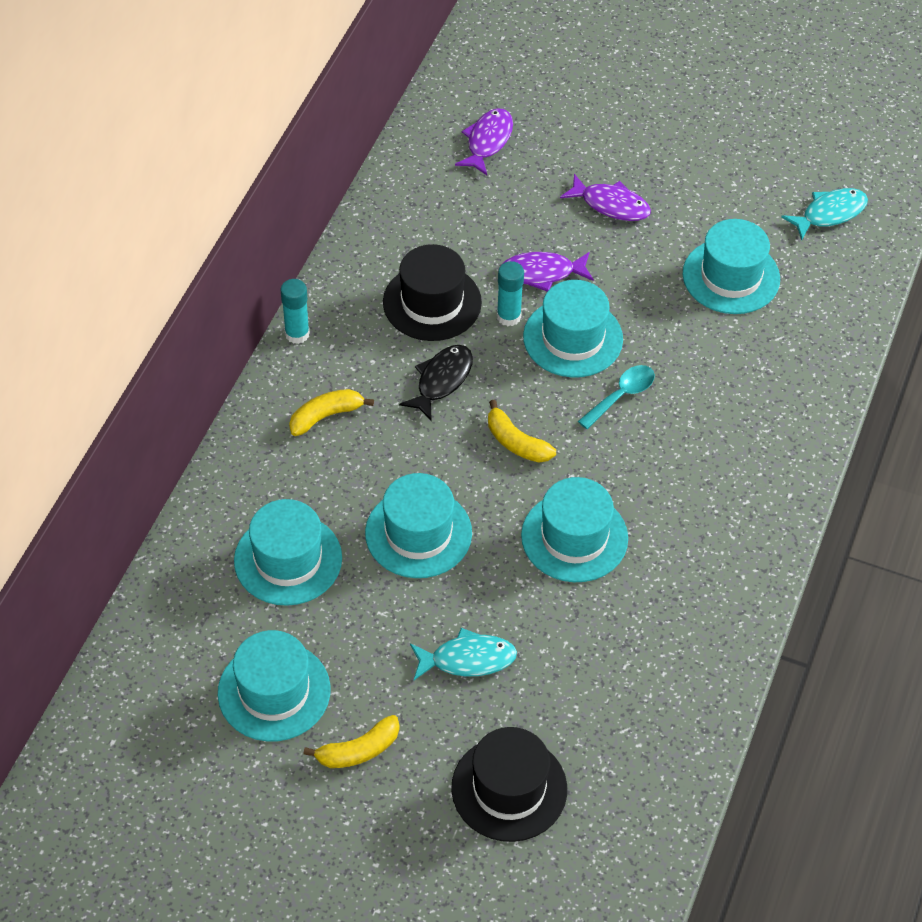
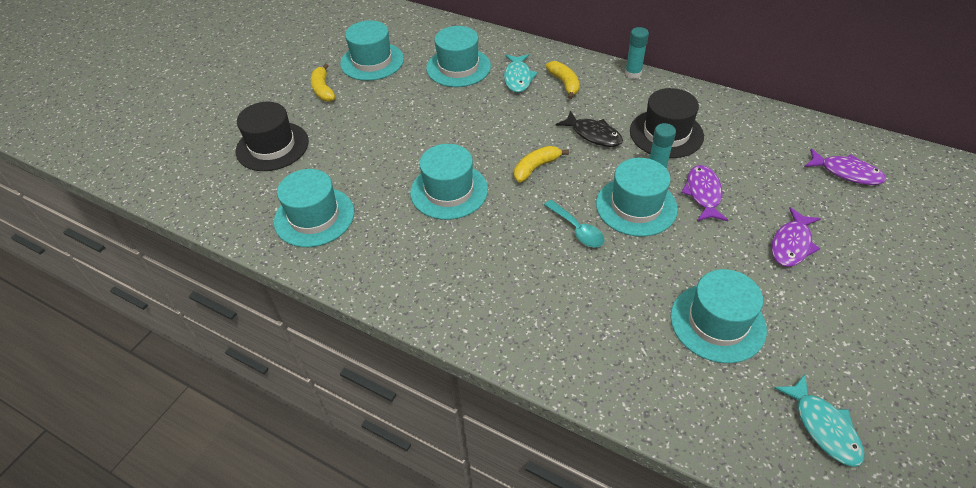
camera: 100 degrees right, 5 degrees down
turquoise hat [365,473,472,578] -> turquoise hat moved to [274,169,354,247]
turquoise fish [410,628,517,680] -> turquoise fish moved to [504,54,538,93]

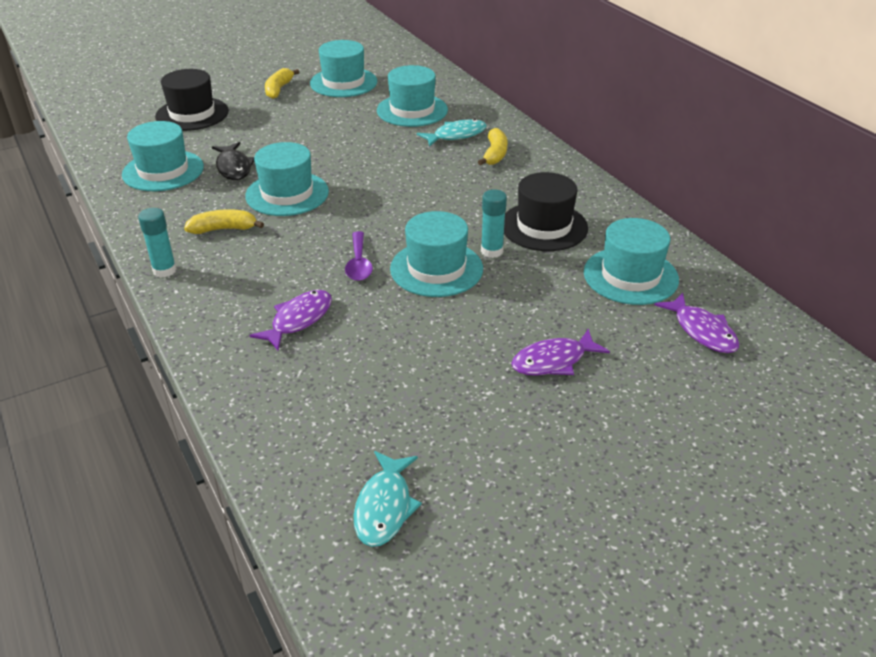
camera: 30 degrees right, 10 degrees down
turquoise fish [504,54,538,93] -> turquoise fish turned 150 degrees counterclockwise [417,119,487,147]
yellow banana [514,146,569,183] -> yellow banana moved to [184,209,264,234]
turquoise spoon [544,200,605,247] -> purple spoon [345,231,373,281]
black fish [556,111,623,147] -> black fish moved to [212,142,254,180]
turquoise glue stick [625,27,649,79] -> turquoise glue stick moved to [138,208,177,278]
turquoise hat [670,269,767,363] -> turquoise hat moved to [584,218,679,305]
purple fish [681,165,728,221] -> purple fish moved to [249,290,332,351]

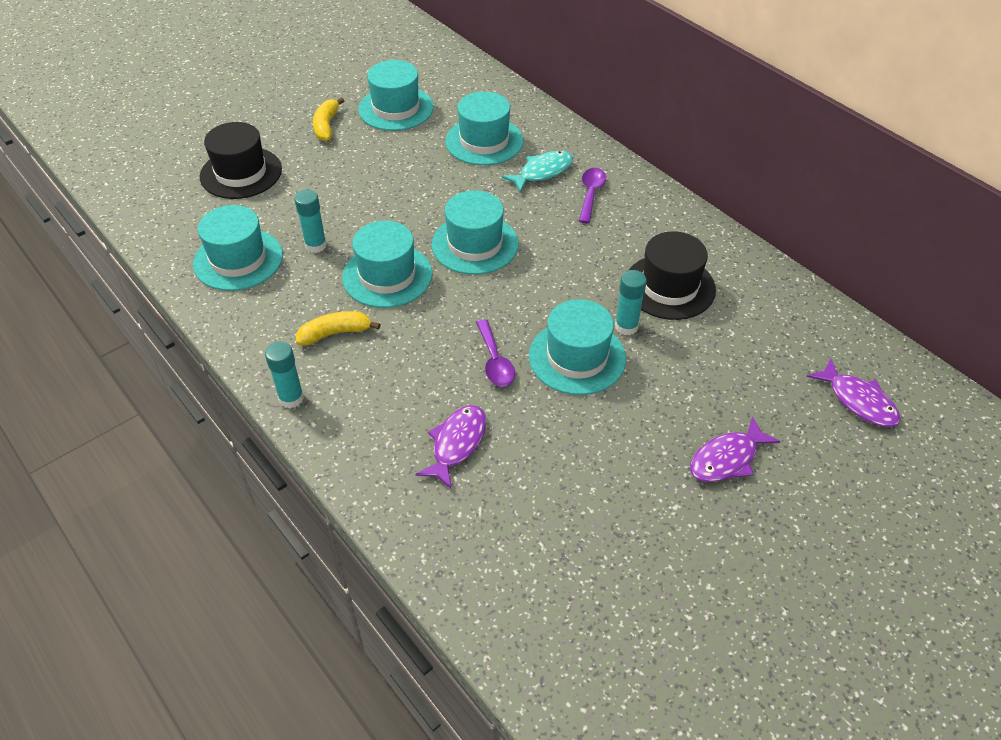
camera: 10 degrees left, 10 degrees up
black fish [212,142,254,180] -> turquoise glue stick [294,190,327,253]
turquoise fish [353,451,422,547] -> none
yellow banana [478,128,508,166] -> purple spoon [579,168,606,223]
turquoise hat [584,218,679,305] -> turquoise hat moved to [431,190,519,275]

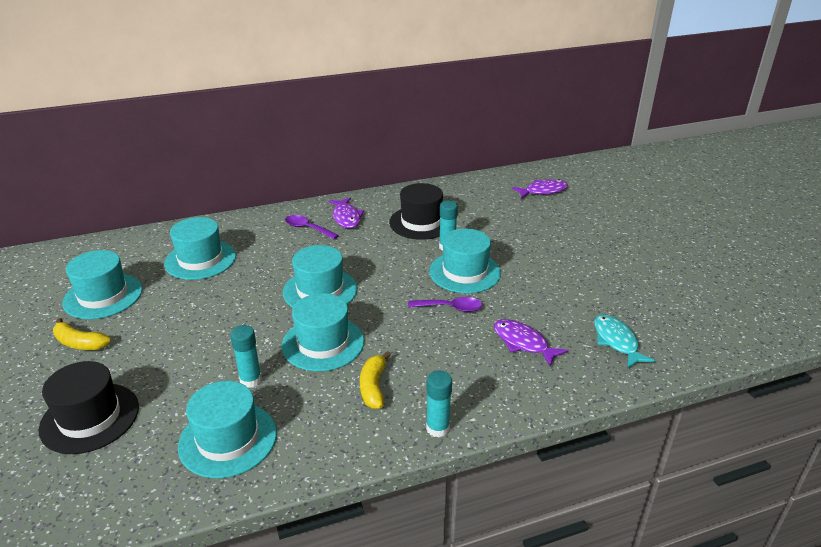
camera: 70 degrees left, 15 degrees down
turquoise fish [502,151,573,192] -> turquoise fish moved to [594,314,655,369]
purple fish [690,416,781,482] -> purple fish moved to [329,197,364,228]

